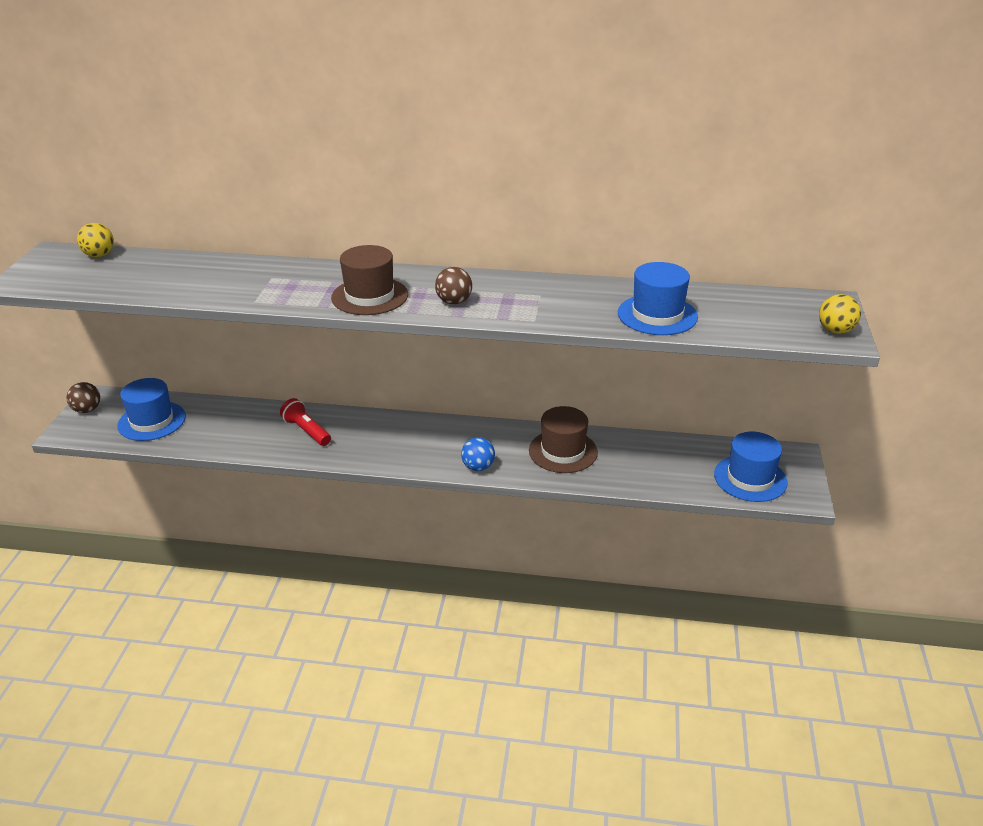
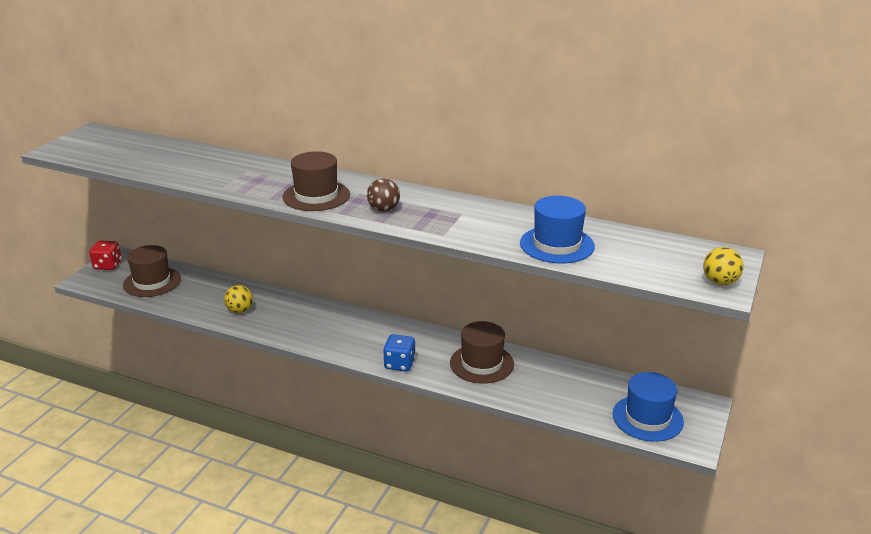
camera: 15 degrees right, 5 degrees down
brown ball [67,382,100,413] -> red dice [89,240,122,270]
yellow ball [77,223,114,257] -> yellow ball moved to [224,285,253,313]
blue hat [117,378,186,441] -> brown hat [123,245,181,297]
red flashlight [280,398,331,446] -> none
blue ball [461,437,495,471] -> blue dice [383,334,416,372]

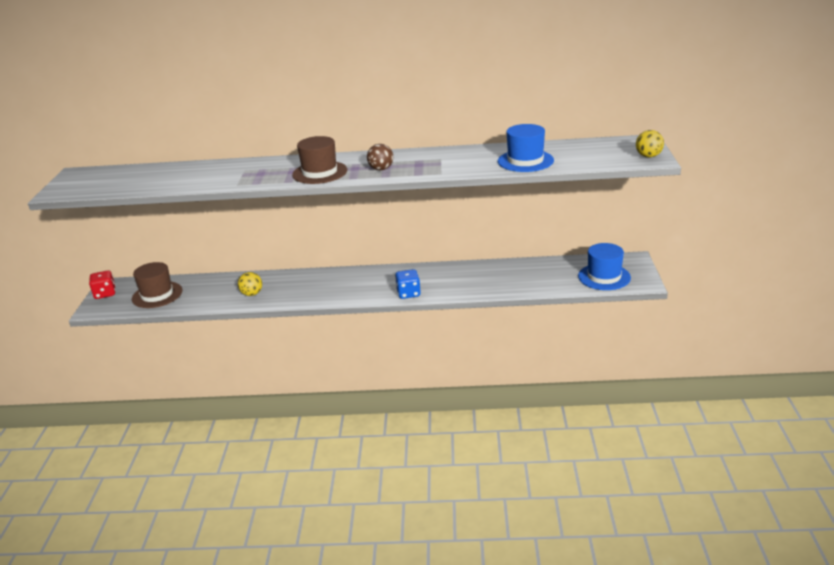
camera: 20 degrees left, 0 degrees up
brown hat [450,321,514,384] -> none

